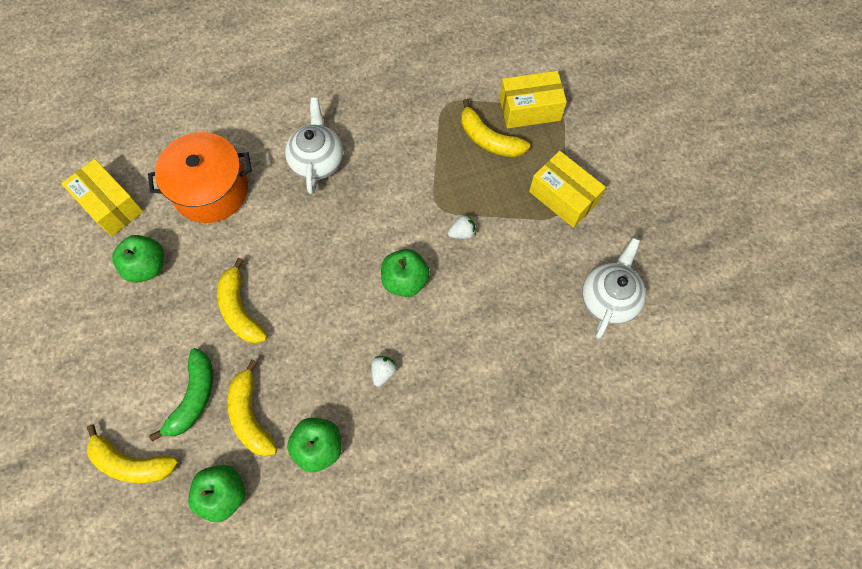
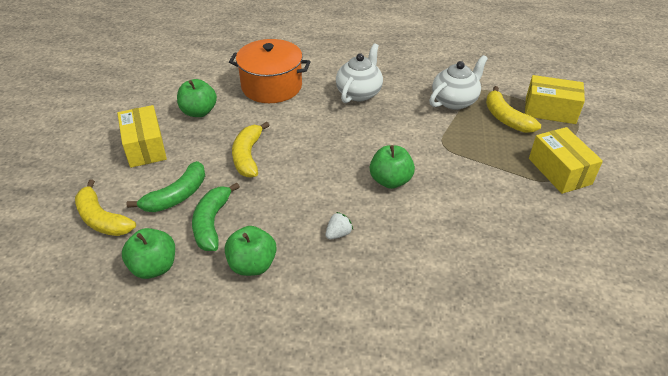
camera: 25 degrees right, 25 degrees down
yellow box [61,159,144,236] -> yellow box moved to [117,105,167,168]
yellow banana [227,359,278,456] -> green banana [192,183,240,251]
white strawberry [448,214,476,239] -> none
white teapot [582,237,646,338] -> white teapot moved to [429,55,488,110]

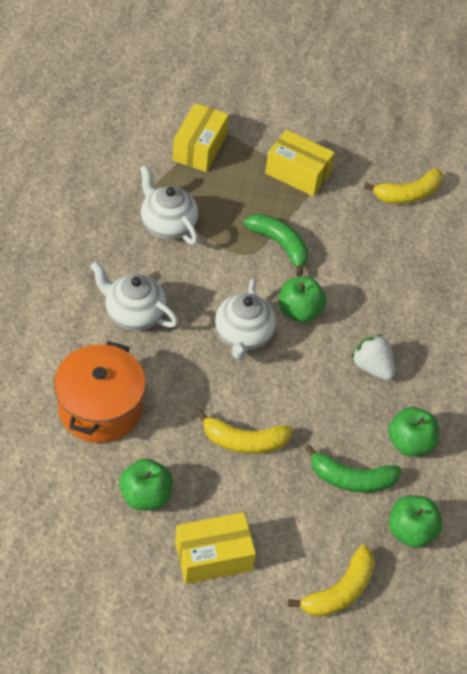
camera: 90 degrees left, 10 degrees up
green banana [126,161,205,212] -> green banana moved to [244,214,308,276]
white strawberry [326,212,353,239] -> white strawberry [351,334,395,380], size x1.60
yellow banana [486,86,541,133] -> yellow banana moved to [364,168,443,204]
yellow box [529,127,603,194] -> yellow box turned 45 degrees clockwise [265,130,335,196]
none -> white teapot [215,278,276,360]

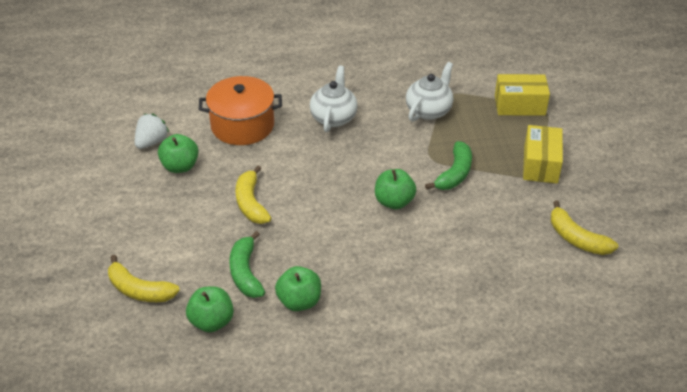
camera: 75 degrees right, 10 degrees down
yellow box [175,512,256,584] -> none
white teapot [215,278,276,360] -> none
white strawberry [351,334,395,380] -> white strawberry moved to [135,114,170,149]

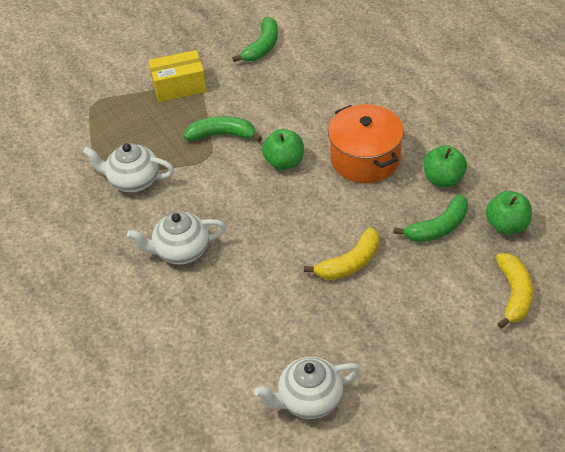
camera: 110 degrees left, 5 degrees up
white strawberry [135,114,170,149] -> white teapot [254,357,361,419]
green apple [158,134,199,173] -> none
orange pot [199,76,282,145] -> orange pot moved to [328,104,404,183]
yellow box [495,74,550,115] -> none
yellow banana [551,200,618,255] -> green banana [232,17,278,62]

